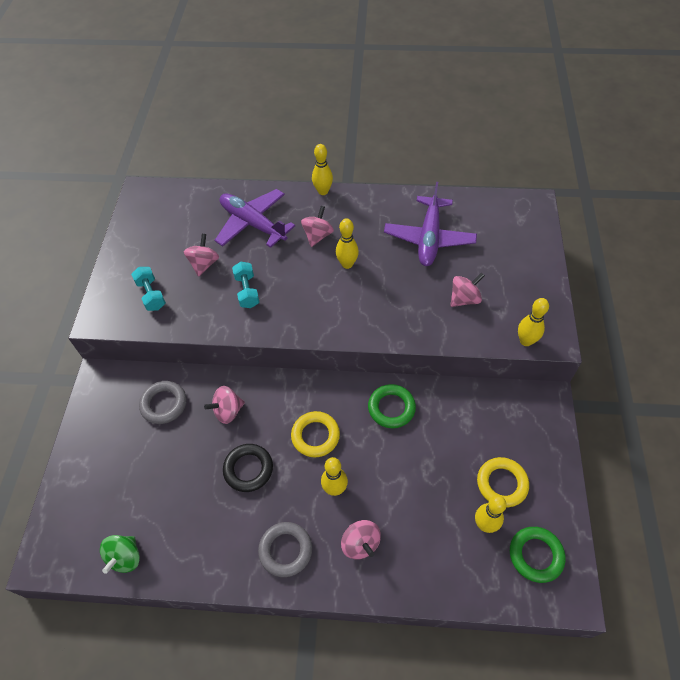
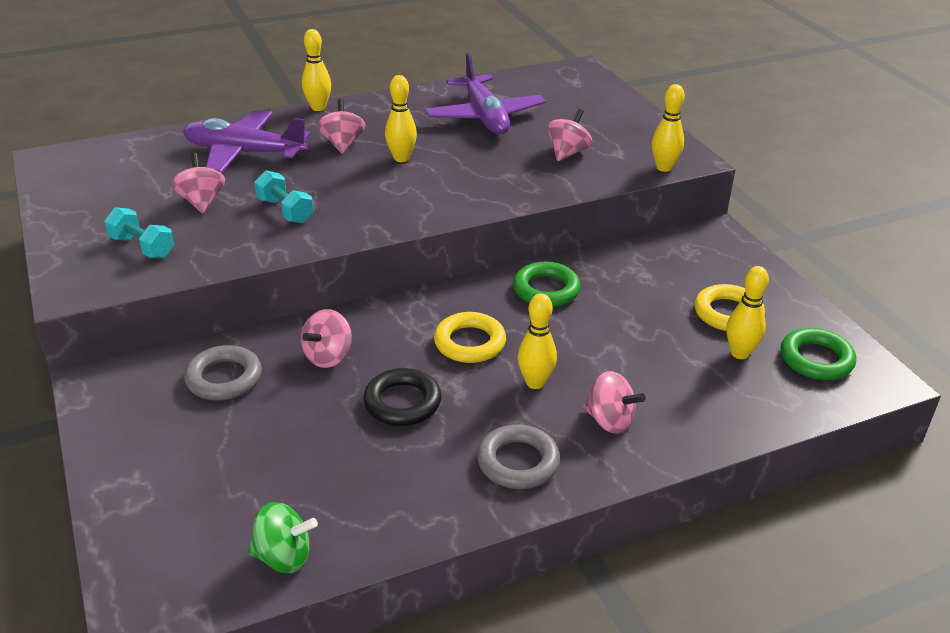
camera: 30 degrees left, 20 degrees down
green spinning top [100,535,140,574] -> green spinning top turned 75 degrees counterclockwise [248,502,318,573]

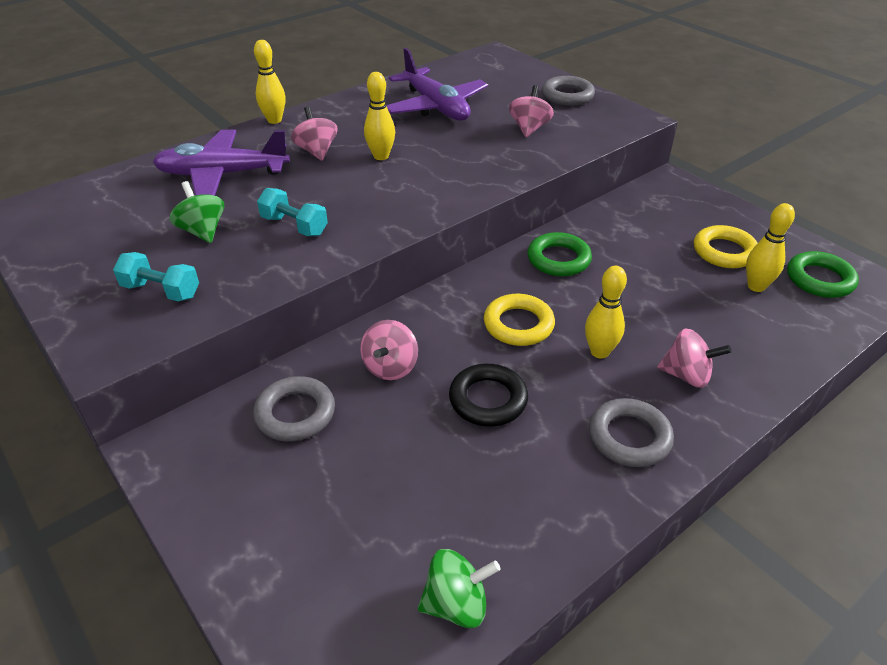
camera: 15 degrees left, 5 degrees up
pink spinning top [171,153,225,213] -> green spinning top [169,181,224,243]
yellow bowling pin [652,84,685,172] -> none
none -> grey ring [542,76,595,106]

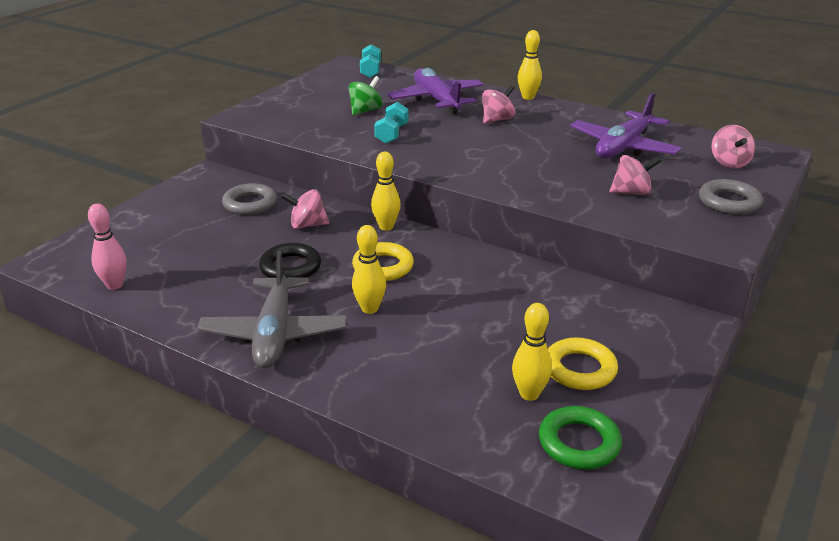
camera: 70 degrees right, 10 degrees down
turquoise dumbbell [113,252,199,302] -> turquoise dumbbell moved to [360,44,381,78]
yellow bowling pin [364,72,395,160] -> yellow bowling pin moved to [371,152,401,231]
green spinning top [418,549,500,628] -> pink bowling pin [88,204,127,290]
green ring [528,232,592,276] -> none
grey ring [589,398,674,467] -> grey plane [197,251,347,368]
pink spinning top [657,328,732,388] -> pink spinning top moved to [711,125,756,169]

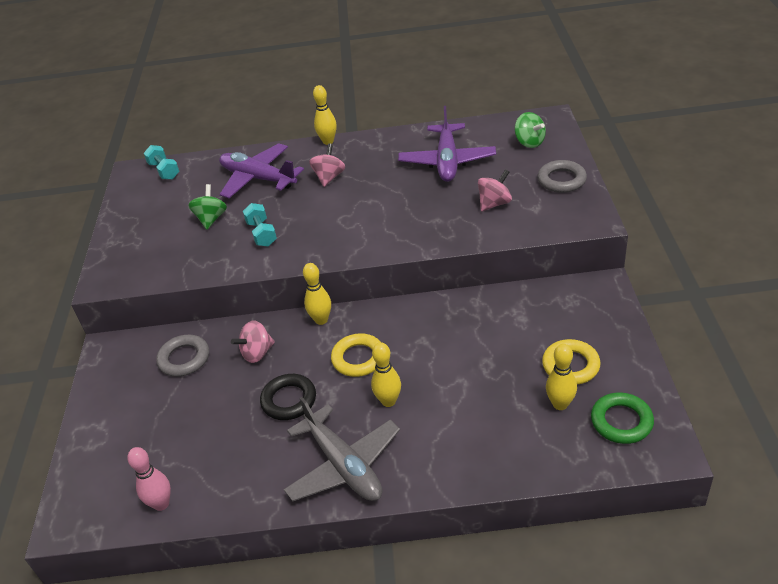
camera: 30 degrees left, 10 degrees up
pink spinning top [711,125,756,169] -> green spinning top [515,112,546,148]

